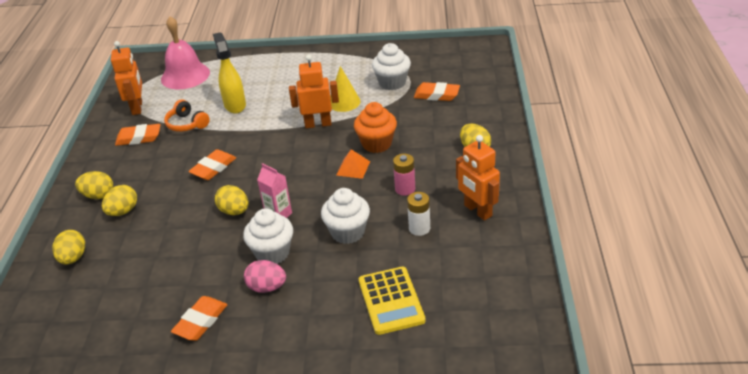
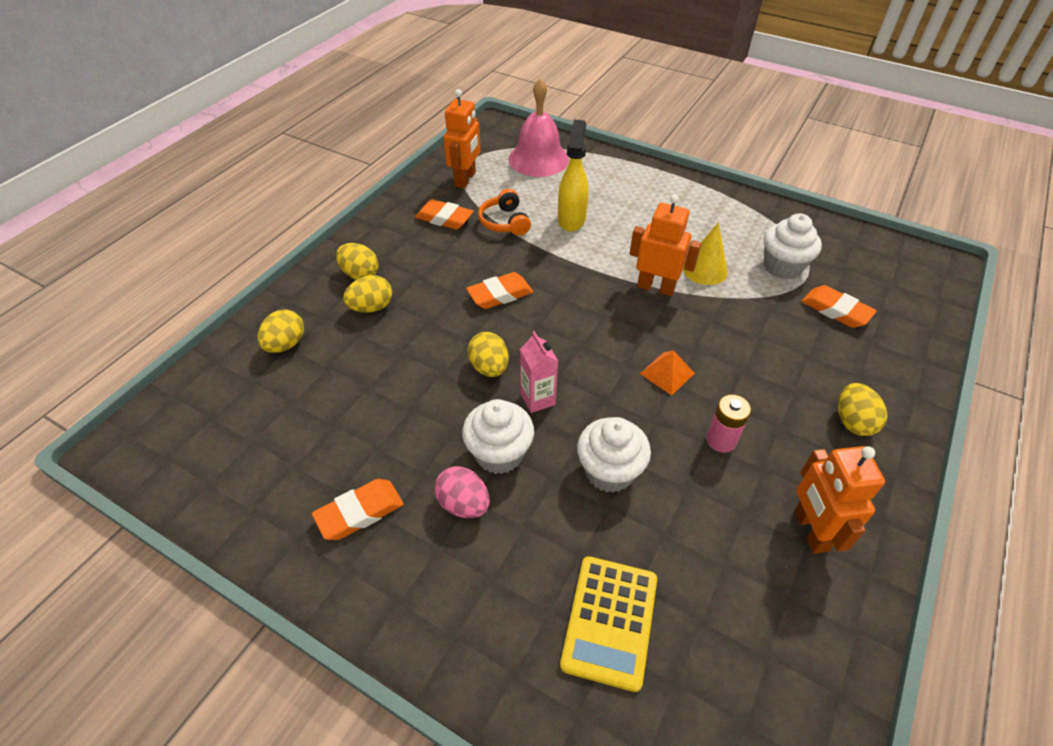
camera: 25 degrees right, 10 degrees up
orange cupcake [354,102,397,153] -> none
white battery [407,192,430,236] -> none

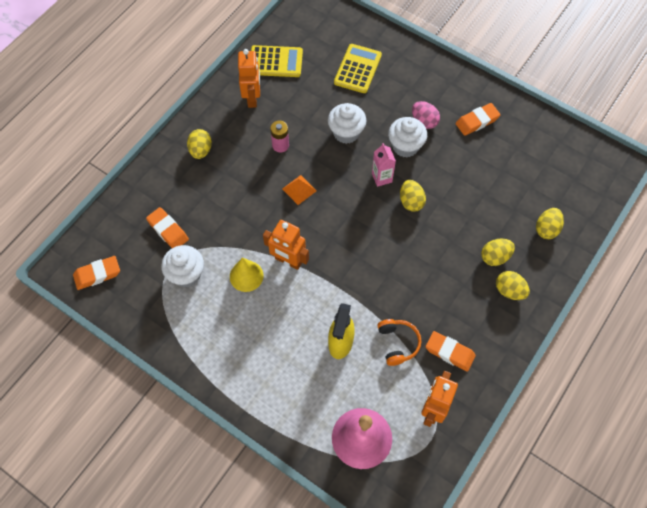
camera: 175 degrees left, 15 degrees up
orange eraser [466,272,533,309] -> orange eraser moved to [73,256,120,290]
none -> yellow calculator [251,45,303,77]

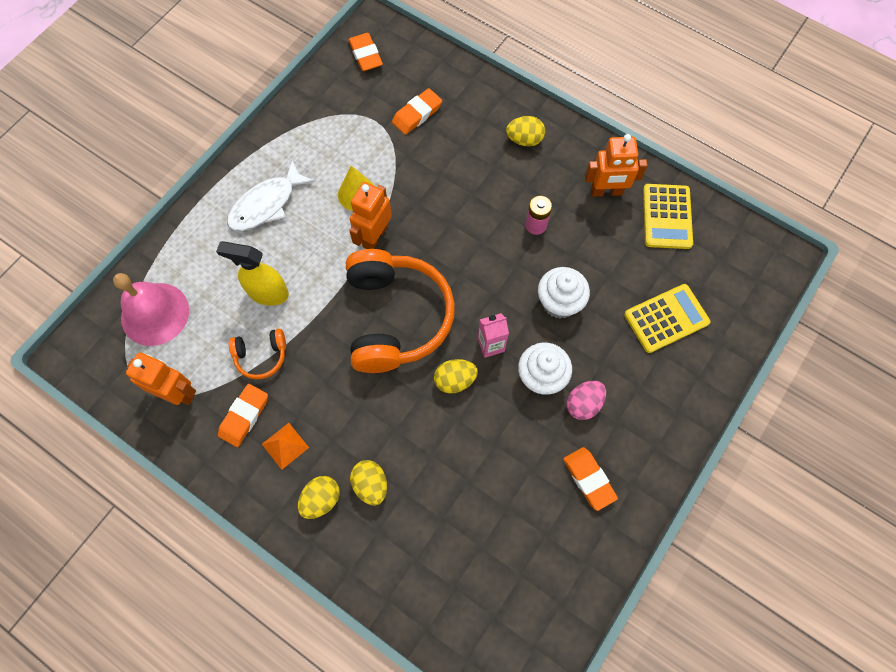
camera: 90 degrees right, 5 degrees up
white cupcake [161,245,204,287] -> none
orange pyramid [282,175,316,205] -> orange pyramid moved to [262,423,309,470]
yellow calculator [334,44,382,93] -> yellow calculator turned 45 degrees counterclockwise [624,284,710,353]
yellow egg [536,208,564,239] -> none
none -> white fish [227,160,315,231]
none -> orange headphones [346,249,455,373]

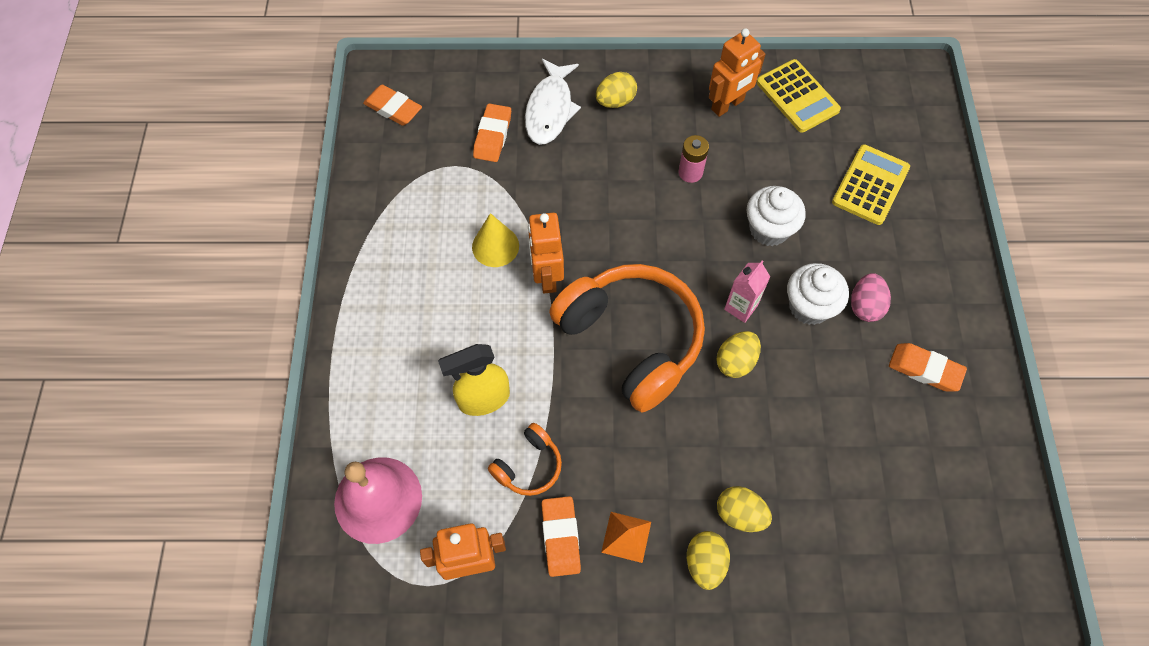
camera: 35 degrees left, 5 degrees down
white fish [227,160,315,231] -> white fish moved to [525,59,581,145]

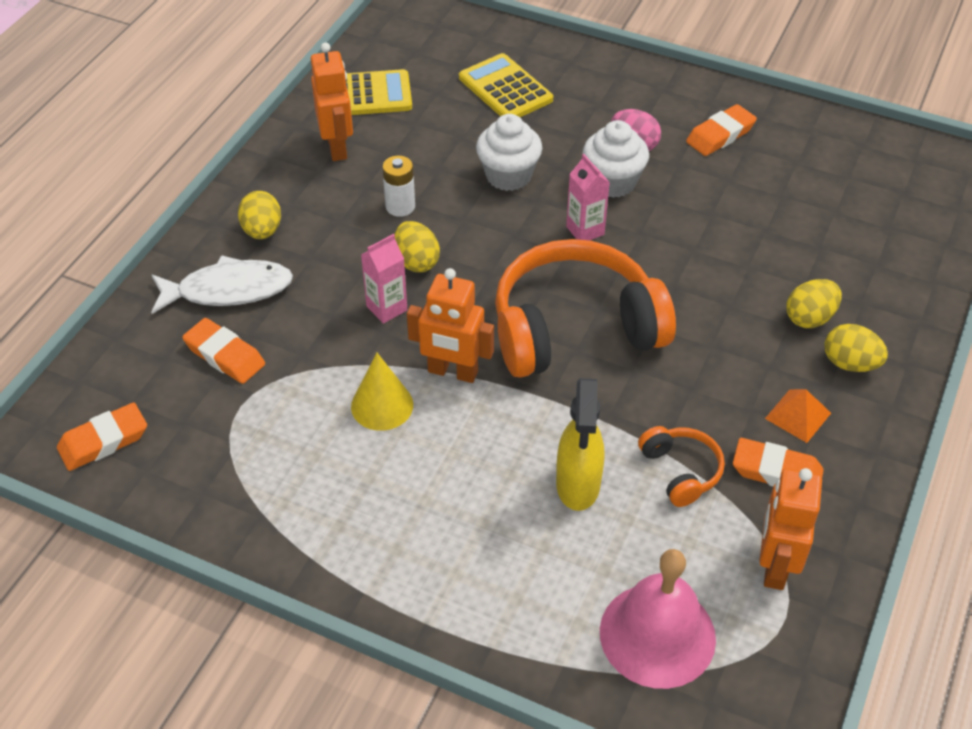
camera: 65 degrees left, 15 degrees down
white fish [525,59,581,145] -> white fish turned 45 degrees counterclockwise [151,255,293,314]
pink battery [678,135,709,183] -> white battery [382,156,415,217]
yellow egg [716,331,761,378] -> yellow egg moved to [394,221,440,272]
none -> pink carton [361,234,407,324]

